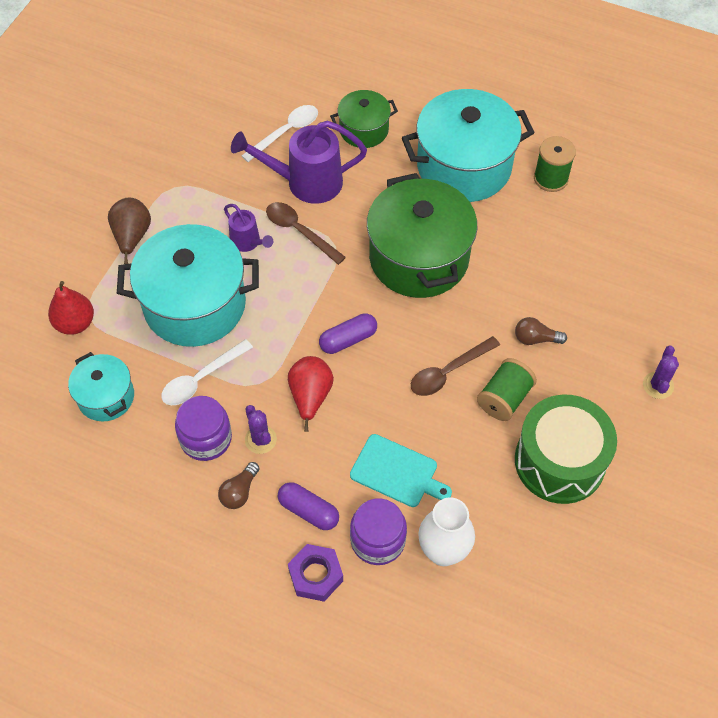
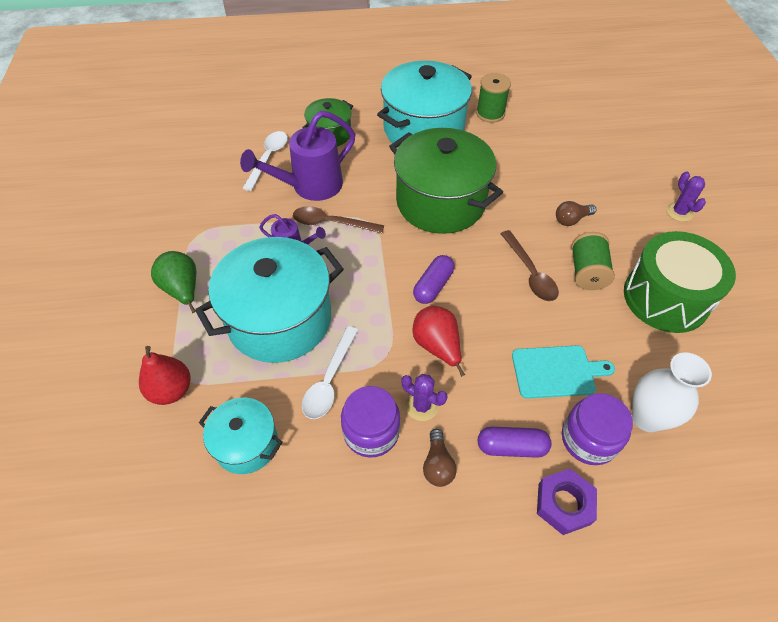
camera: 30 degrees left, 5 degrees down
brown pear [108,198,151,264] -> green pear [151,251,196,313]
brown spoon [411,336,500,396] -> brown spoon turned 45 degrees counterclockwise [501,230,559,301]

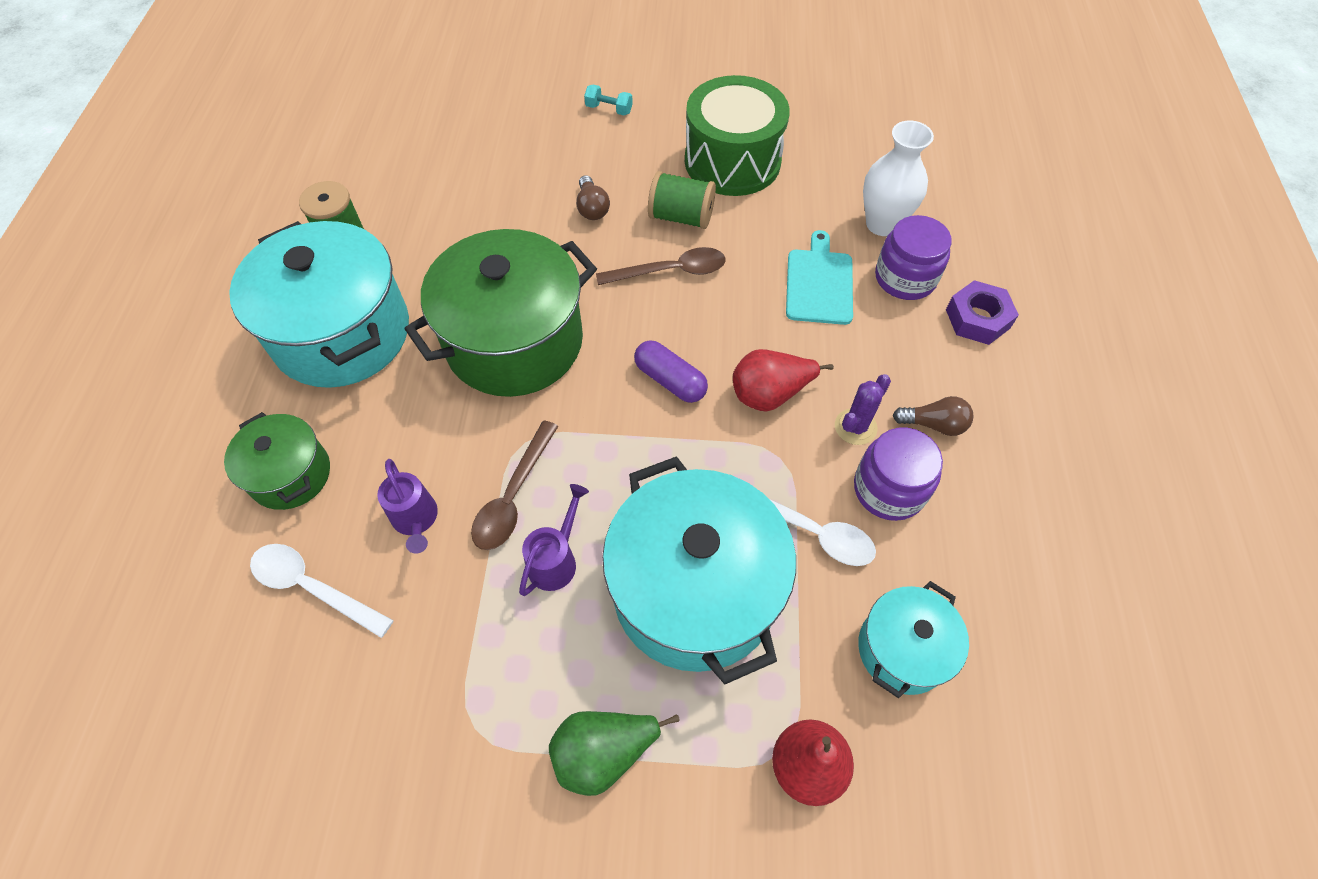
camera: 80 degrees left, 5 degrees up
purple watering can [240,111,355,201] -> purple watering can [377,459,438,554], size x0.54
purple capsule [478,427,552,458] -> none
purple cactus [666,172,706,222] -> turquoise dumbbell [584,85,633,115]

